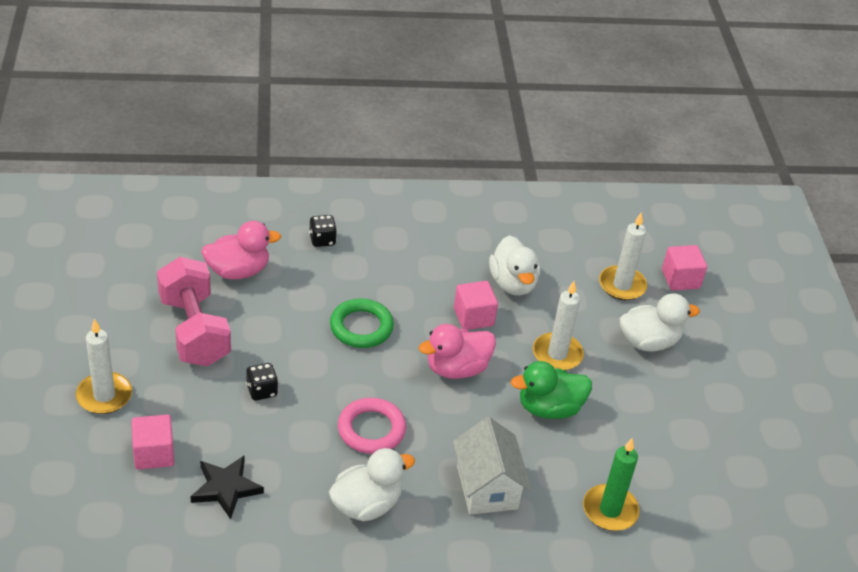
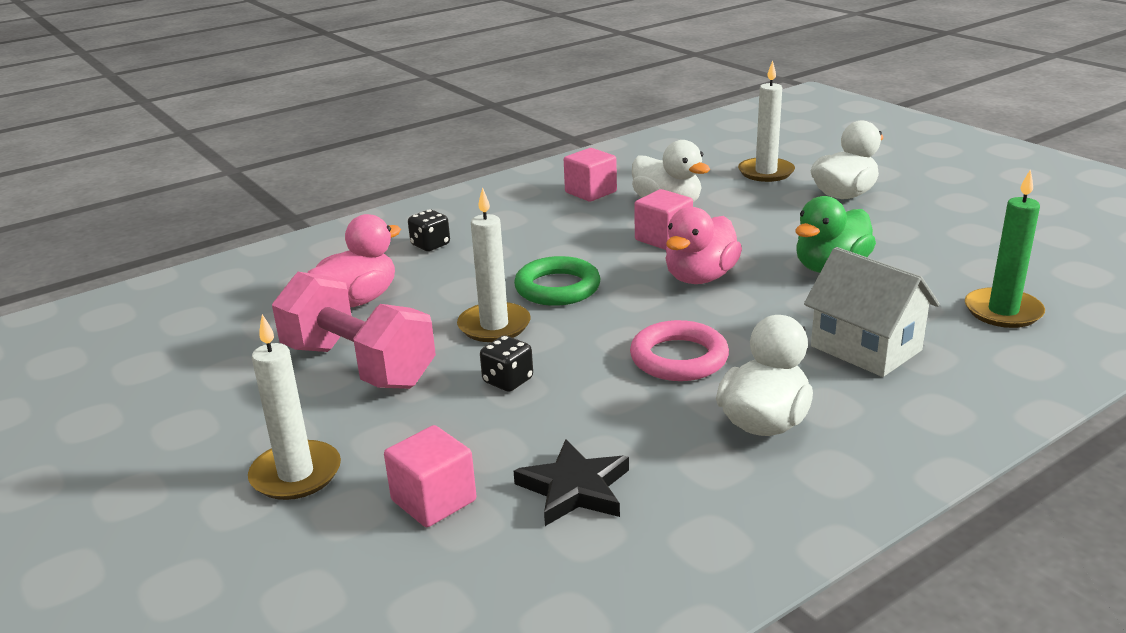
camera: 25 degrees left, 15 degrees down
white candle [533,281,584,371] -> white candle moved to [457,187,531,342]
pink cube [662,245,707,291] -> pink cube moved to [564,148,617,202]

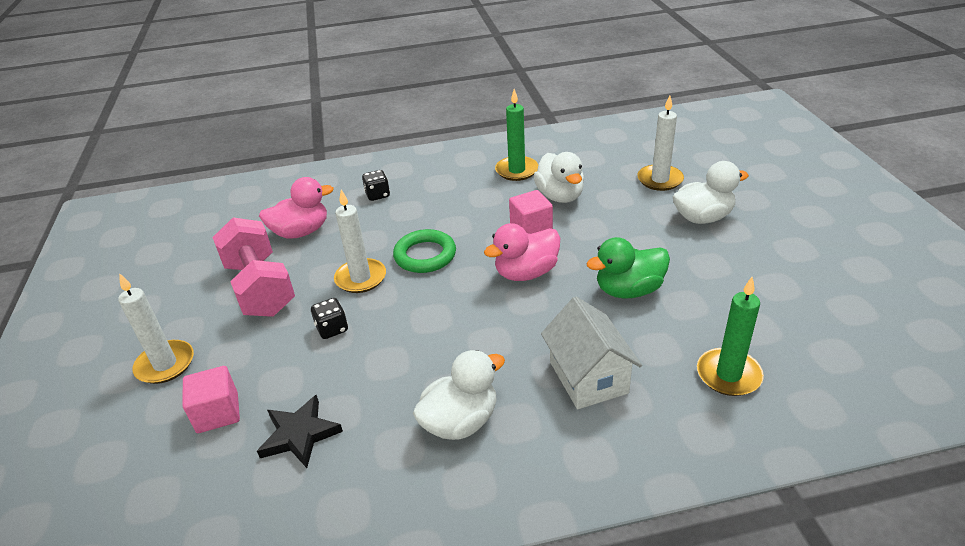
camera: 25 degrees right, 10 degrees up
pink cube [564,148,617,202] -> green candle [495,89,538,181]
pink ring [630,320,729,381] -> none

